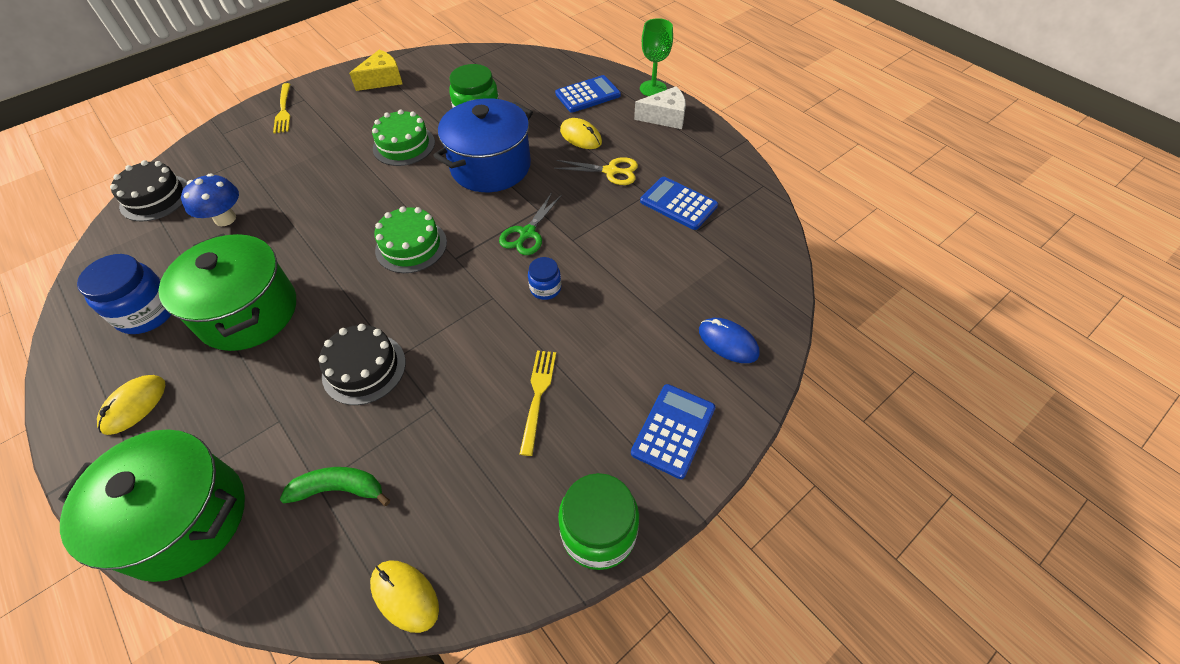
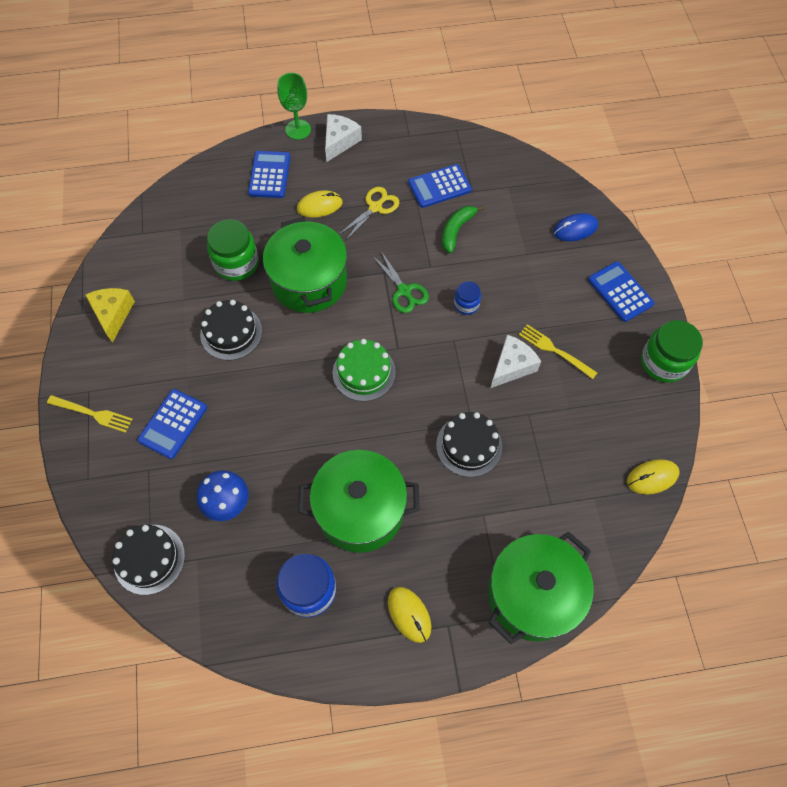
camera: 60 degrees left, 10 degrees up
green banana [280,467,390,506] -> green banana moved to [442,206,484,253]
green cake [372,109,435,166] -> black cake [200,300,262,360]
blue pot [433,98,533,192] -> green pot [263,217,347,313]
none -> blue calculator [137,389,207,459]
none -> white cheese [491,335,541,388]

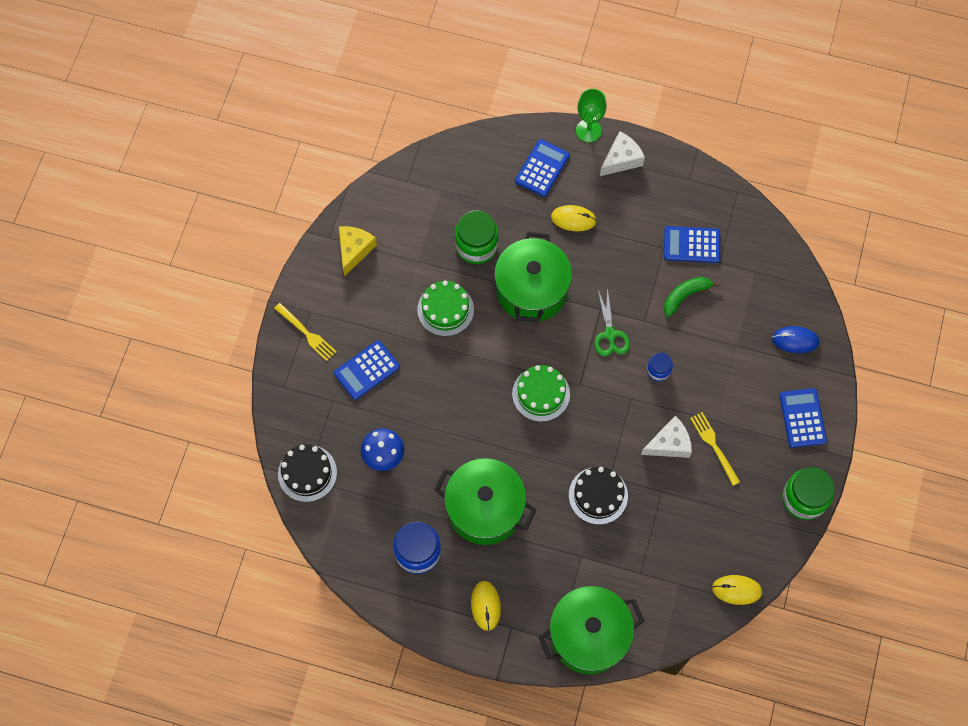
camera: 25 degrees right, 5 degrees up
black cake [200,300,262,360] -> green cake [417,280,474,336]
yellow scissors [338,187,399,240] -> none

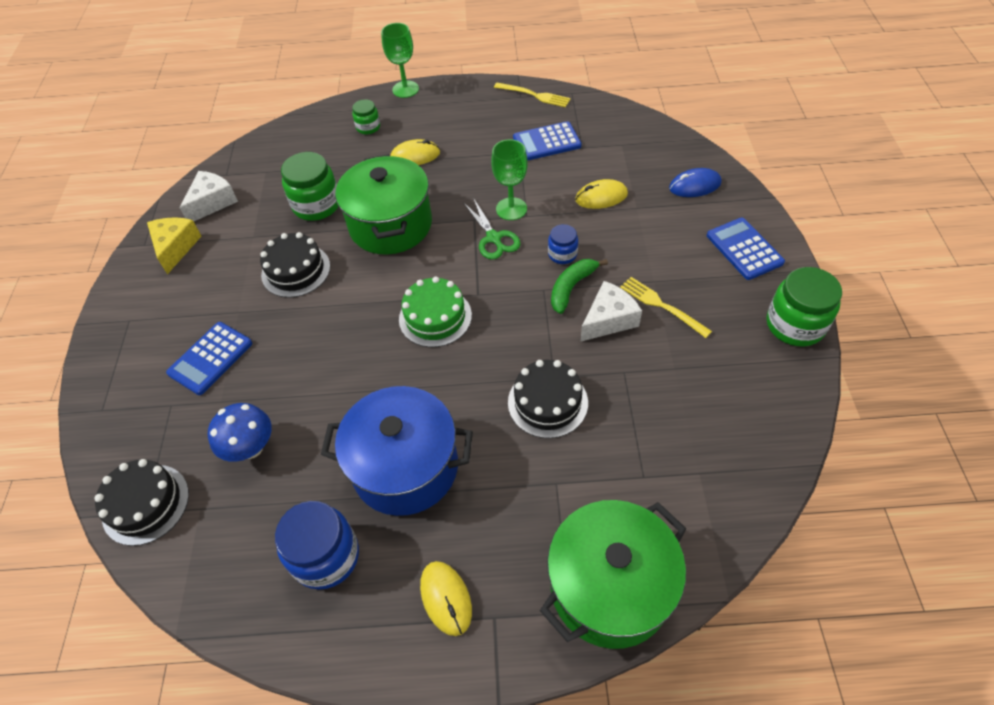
camera: 15 degrees left, 15 degrees down
yellow fork [274,303,337,361] -> yellow fork moved to [494,83,571,107]
green cake [417,280,474,336] -> black cake [260,232,330,298]
green pot [434,458,537,545] -> blue pot [321,386,473,516]
blue calculator [515,139,570,197] -> green jar [352,99,380,135]
white cheese [600,131,645,176] -> white cheese moved to [180,171,238,221]
green banana [664,277,720,317] -> green banana moved to [551,259,608,314]
yellow mouse [712,575,762,605] -> yellow mouse moved to [575,179,628,209]
none -> green goblet [491,139,528,220]

